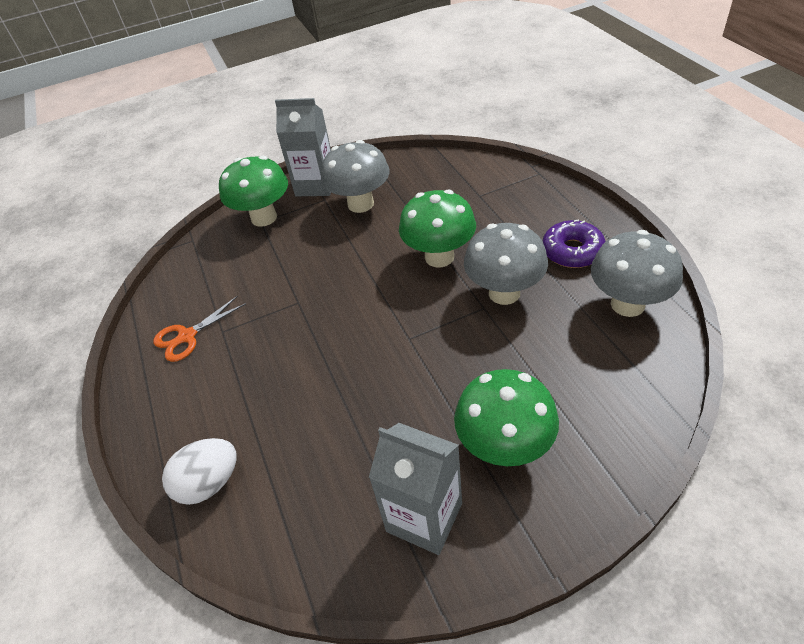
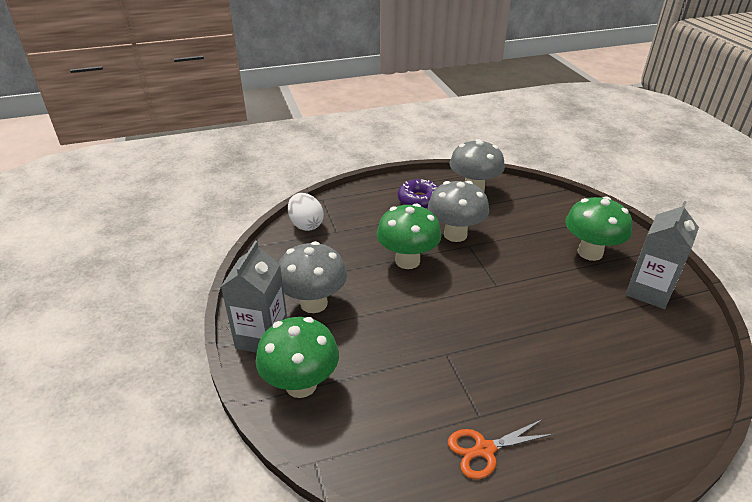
camera: 90 degrees left, 10 degrees down
orange scissors [153,296,246,362] -> orange scissors turned 105 degrees clockwise [448,419,554,479]
white egg [162,438,237,505] -> white egg moved to [288,193,324,231]

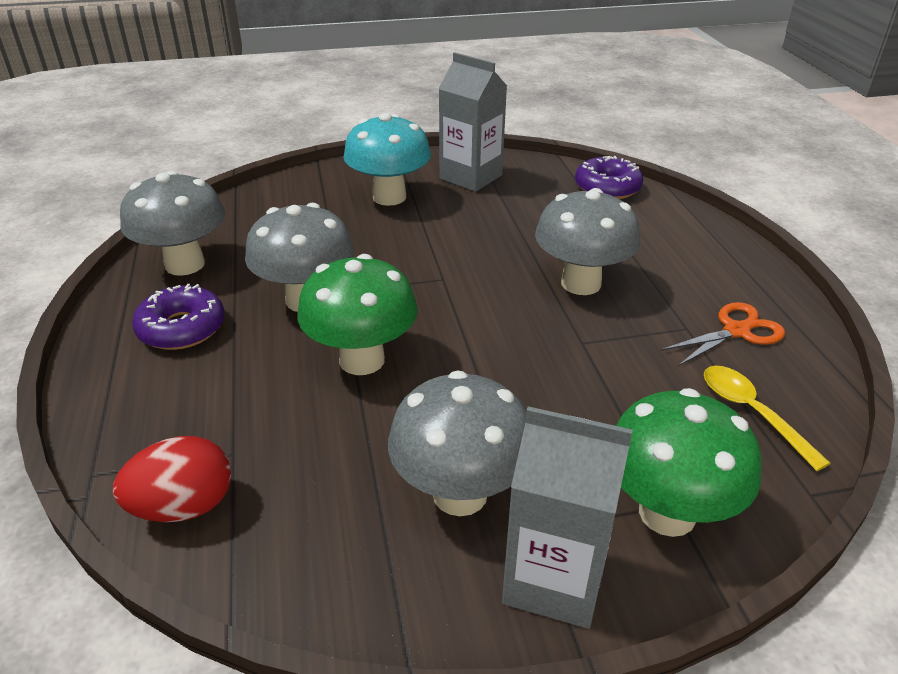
camera: 85 degrees left, 0 degrees up
white egg [288,193,324,231] -> red egg [113,436,231,522]
orange scissors [448,419,554,479] -> orange scissors turned 105 degrees counterclockwise [661,302,785,366]
green mushroom [565,196,632,261] -> turquoise mushroom [343,113,431,206]
none -> grey mushroom [535,188,640,295]
none -> purple donut [575,156,643,199]
none -> yellow spoon [704,366,830,471]

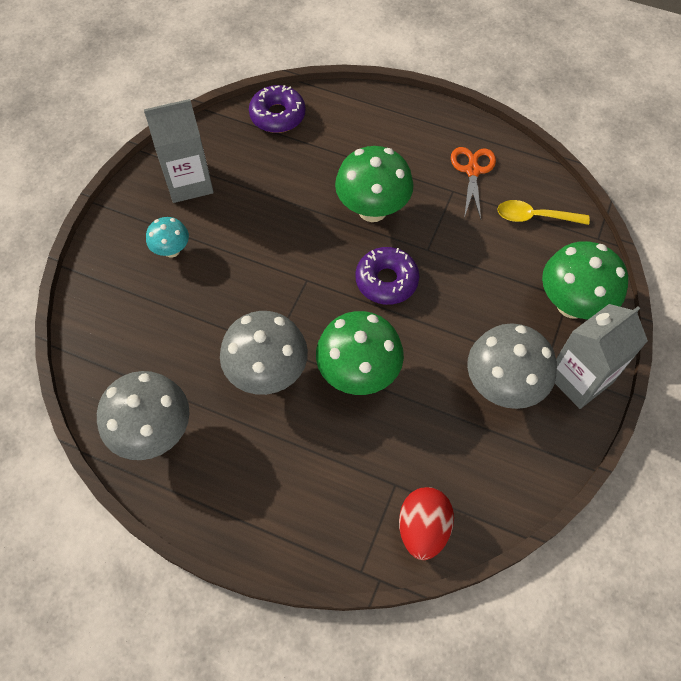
camera: 55 degrees left, 25 degrees up
purple donut [132,284,225,350] -> purple donut moved to [355,247,419,305]
turquoise mushroom [343,113,431,206] -> turquoise mushroom [146,217,189,258], size x0.54
grey mushroom [535,188,640,295] -> green mushroom [335,146,413,222]

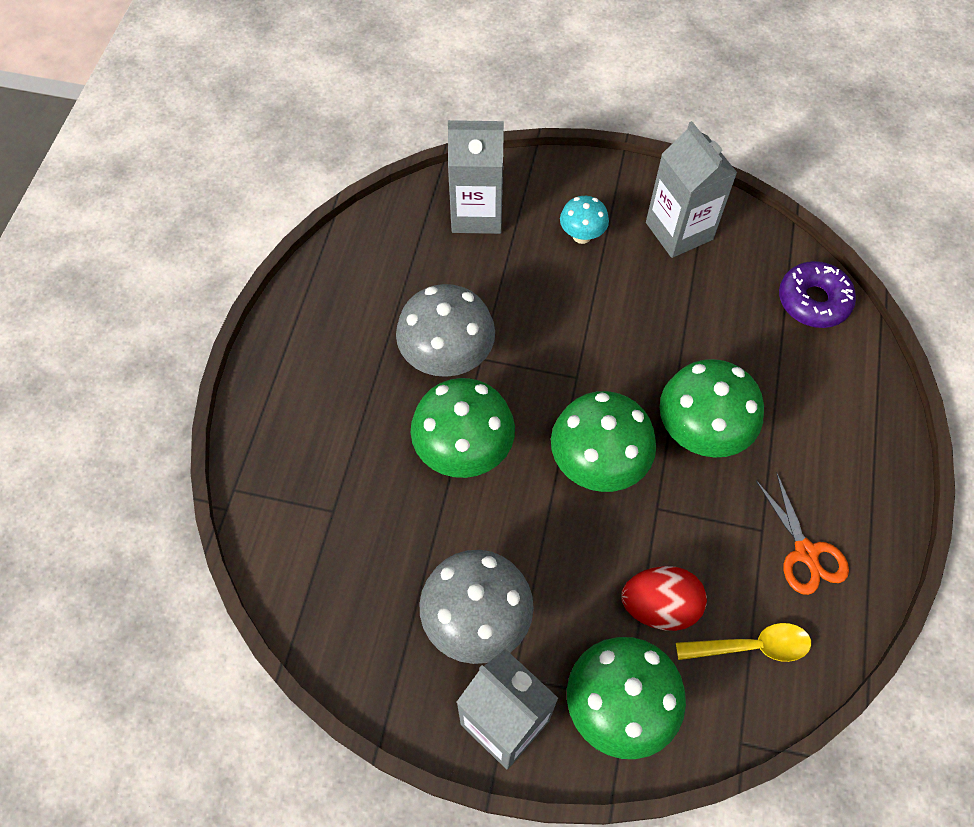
camera: 80 degrees right, 0 degrees up
grey mushroom [97,371,190,460] -> none
purple donut [355,247,419,305] -> green mushroom [551,391,656,492]
red egg [399,487,454,560] -> red egg moved to [621,566,707,631]
orange scissors [451,147,496,219] -> orange scissors turned 75 degrees clockwise [756,472,849,595]
yellow spoon [497,200,590,225] -> yellow spoon turned 90 degrees clockwise [676,623,811,662]
none -> grey carton [448,120,504,234]

